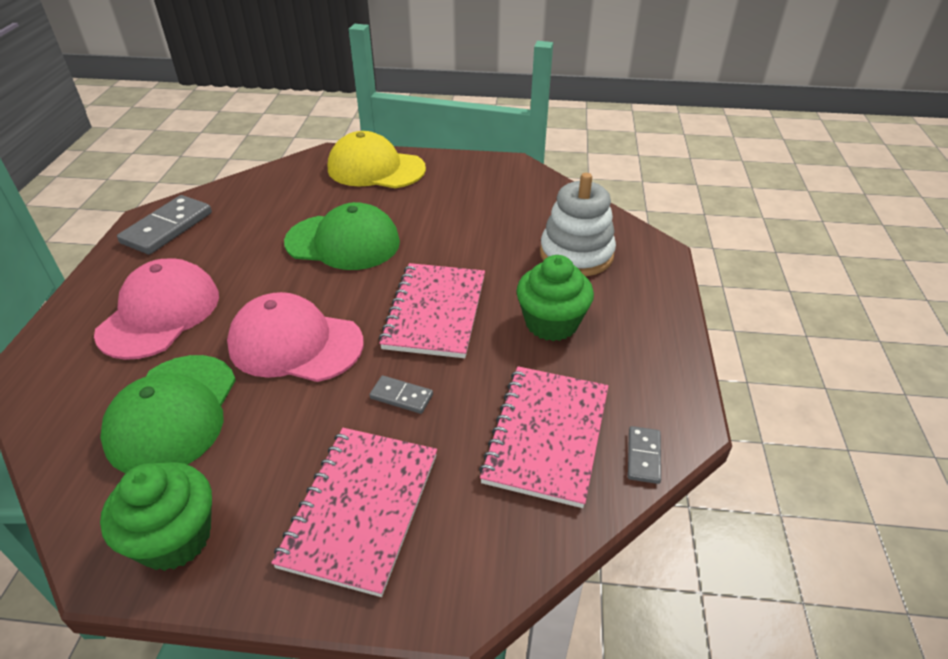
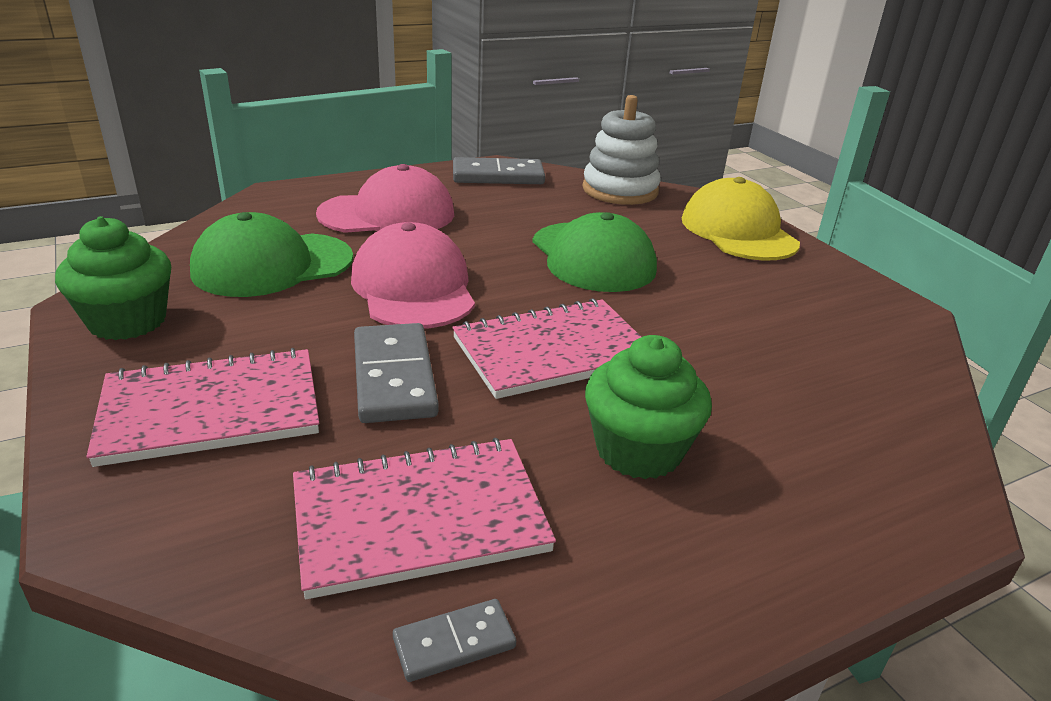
camera: 55 degrees right, 10 degrees down
grey domino [370,375,433,414] -> grey domino [354,323,439,423], size x1.93
white stacking toy [540,173,616,276] -> white stacking toy moved to [582,95,661,205]

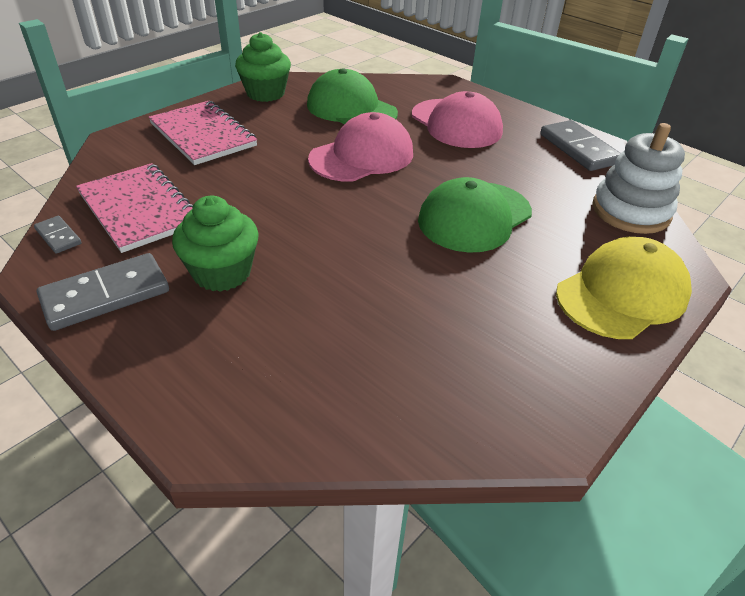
camera: 70 degrees right, 10 degrees up
grey domino [354,323,439,423] -> grey domino moved to [37,253,169,331]
pink notebook [452,298,641,399] -> none

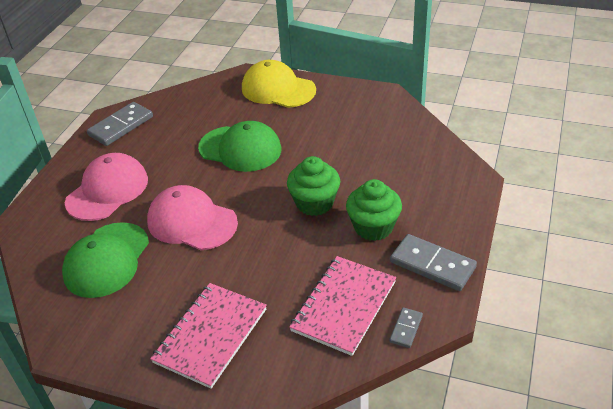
camera: 110 degrees left, 0 degrees up
green cupcake [235,32,291,102] -> green cupcake moved to [287,156,340,216]
white stacking toy [593,123,685,234] -> none

